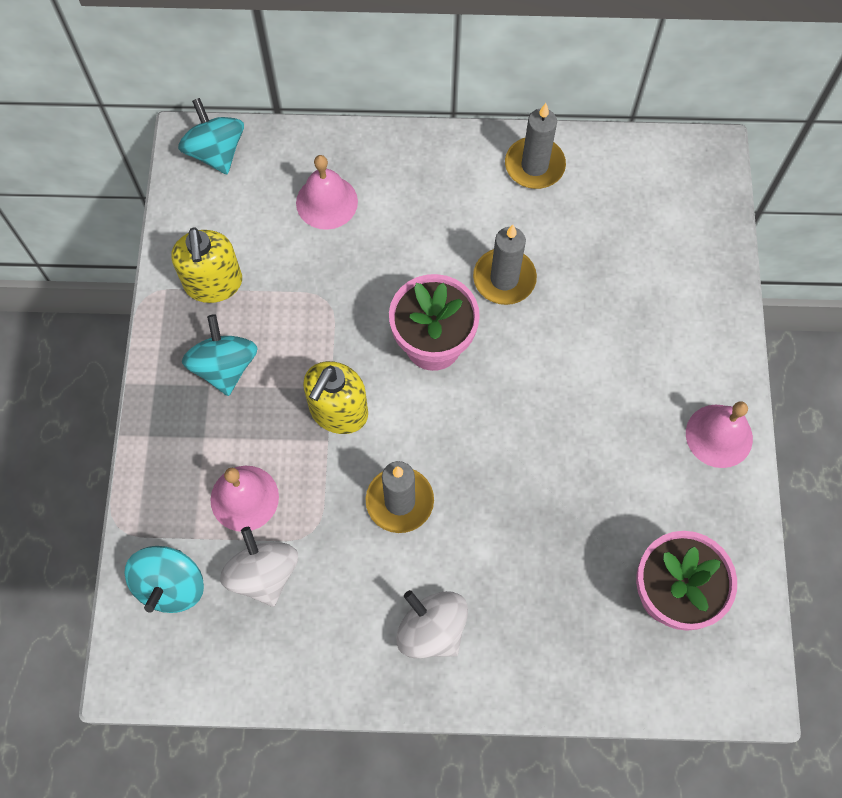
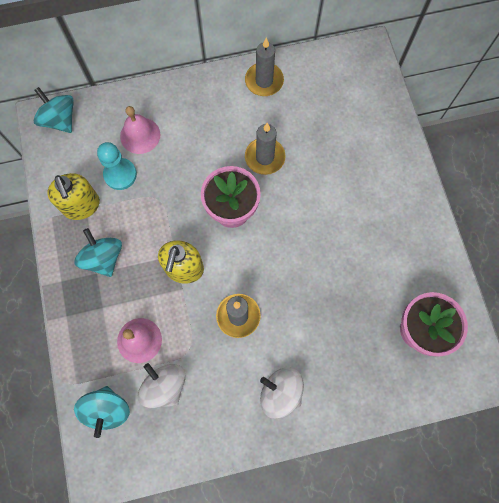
camera: 15 degrees left, 5 degrees up
pink bell [686,402,753,468] -> none
none -> turquoise pawn [97,142,137,190]

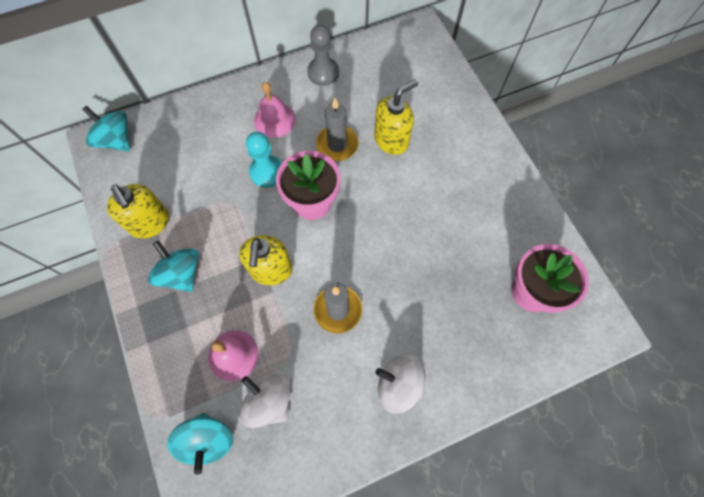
camera: 10 degrees left, 5 degrees down
turquoise pawn [97,142,137,190] -> turquoise pawn moved to [246,132,282,188]
pink bell [120,106,160,154] -> pink bell moved to [254,82,296,138]
grey candle [245,38,284,96] -> grey pawn [307,25,339,86]
none -> yellow soap dispenser [374,80,418,155]

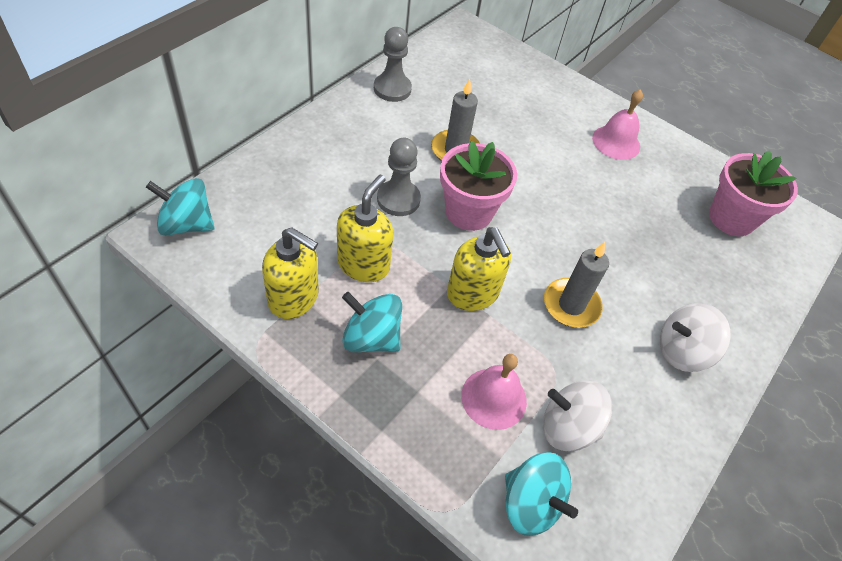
camera: 35 degrees left, 15 degrees down
turquoise pawn [246,132,282,188] -> grey pawn [377,138,421,216]
pink bell [254,82,296,138] -> pink bell moved to [592,89,643,160]
yellow soap dispenser [374,80,418,155] -> yellow soap dispenser moved to [337,175,394,282]

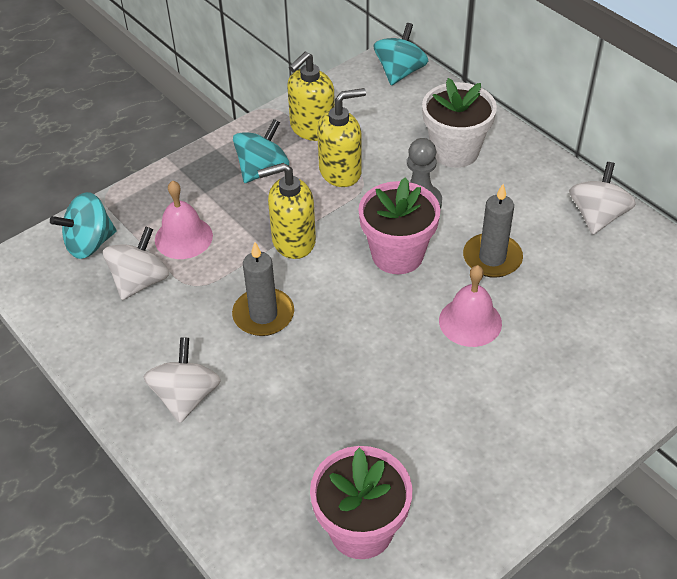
camera: 110 degrees right, 5 degrees down
yellow soap dispenser [337,175,394,282] -> yellow soap dispenser turned 60 degrees counterclockwise [317,88,366,187]
grey pawn [374,27,412,102] -> white spinning top [569,162,636,235]
pink bell [592,89,643,160] -> pink bell moved to [439,265,502,347]
none -> white flower pot [422,78,497,168]

